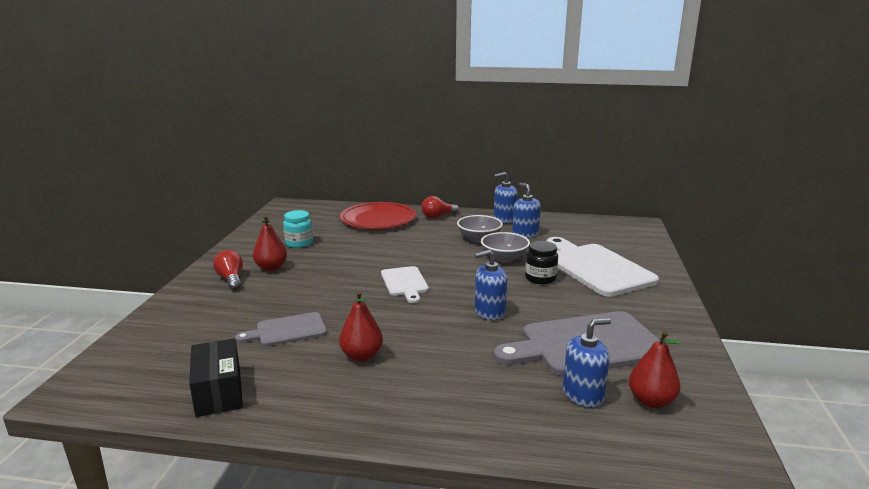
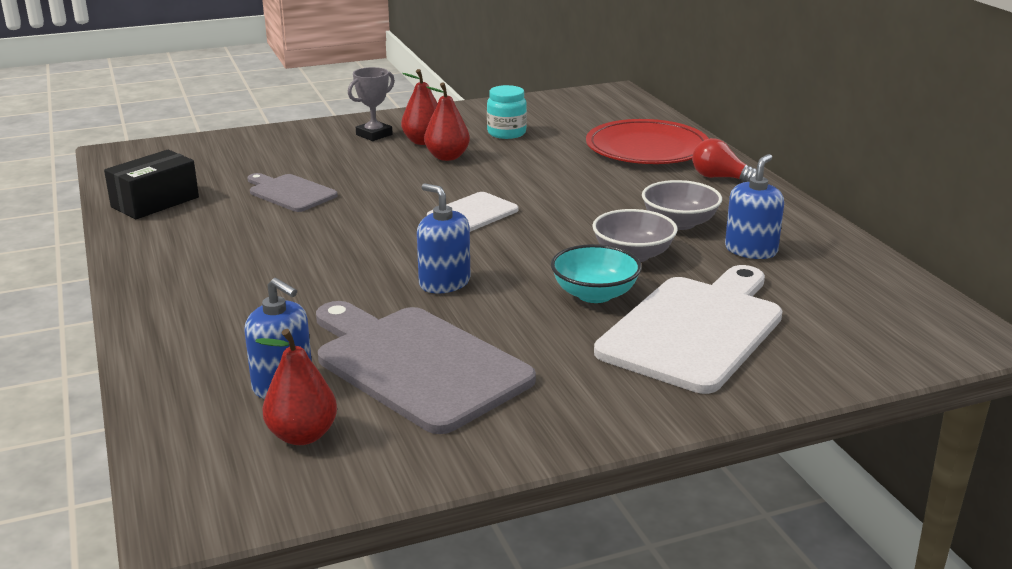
camera: 60 degrees right, 5 degrees up
red light bulb [213,250,243,290] -> grey trophy [348,67,395,141]
red pear [339,291,383,361] -> red pear moved to [424,82,470,161]
blue soap dispenser [494,172,517,223] -> none
black jar [525,241,558,284] -> turquoise bowl [551,244,642,303]

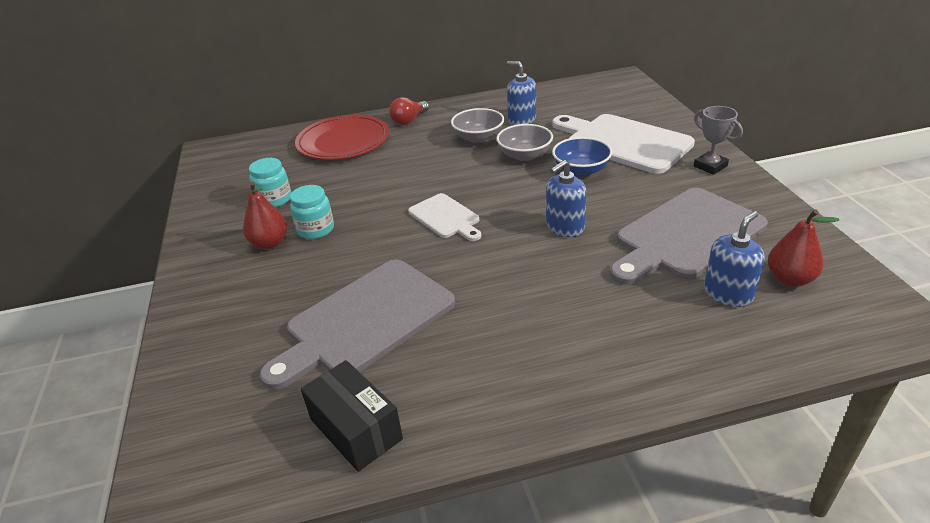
camera: 80 degrees left, 10 degrees up
grey cutting board [247,173,338,212] -> grey cutting board [260,259,455,390], size x1.85
grey trophy [348,67,395,141] -> grey trophy moved to [694,106,743,175]
red pear [424,82,470,161] -> turquoise jar [290,185,334,239]
turquoise bowl [551,244,642,303] -> blue bowl [552,137,612,177]

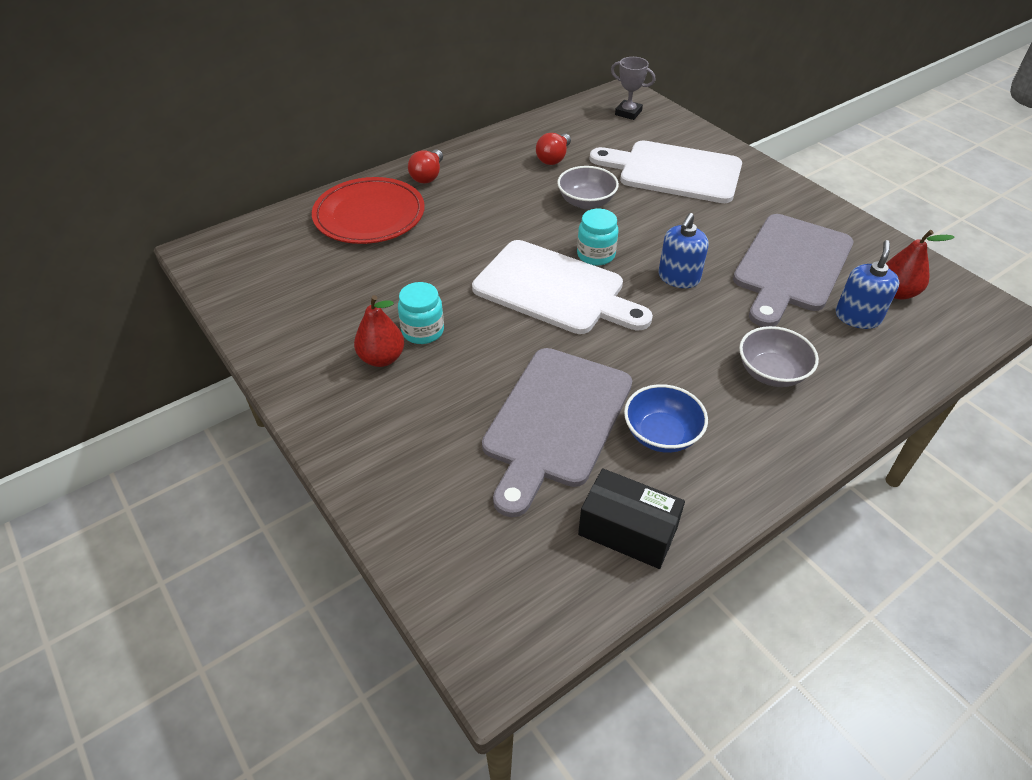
camera: 25 degrees left, 10 degrees up
turquoise jar [249,158,291,207] -> turquoise jar moved to [577,209,618,266]
white cutting board [408,193,482,241] -> white cutting board [472,240,653,334], size x1.85
grey bowl [451,108,504,143] -> grey bowl moved to [739,326,819,387]
blue soap dispenser [507,61,536,125] -> red light bulb [536,133,571,165]
blue bowl [552,137,612,177] -> blue bowl moved to [624,384,708,453]
grey trophy [694,106,743,175] -> grey trophy moved to [611,57,655,120]

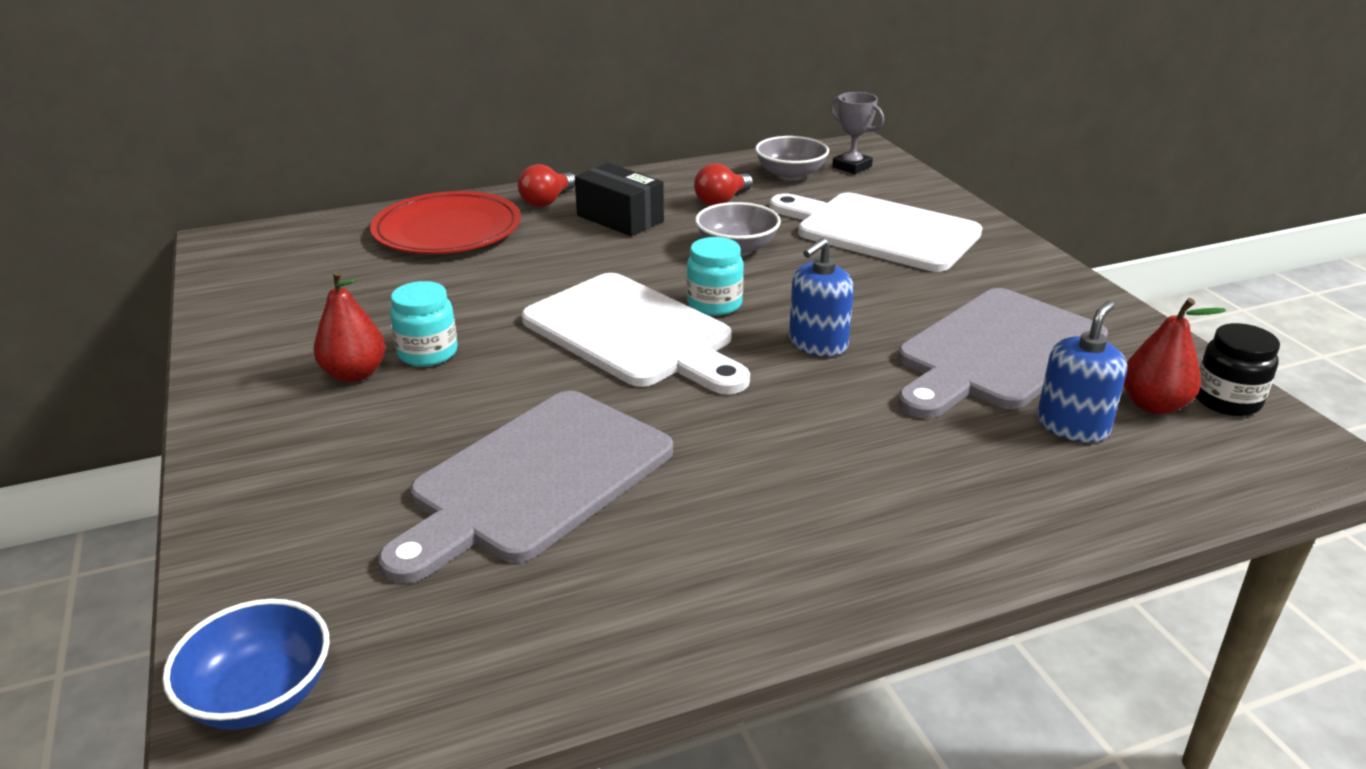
camera: 15 degrees right, 15 degrees down
black box [578,468,685,569] -> black box moved to [575,163,664,236]
blue bowl [624,384,708,453] -> blue bowl moved to [162,599,330,730]
grey bowl [739,326,819,387] -> grey bowl moved to [755,136,829,181]
none -> black jar [1196,323,1280,416]

